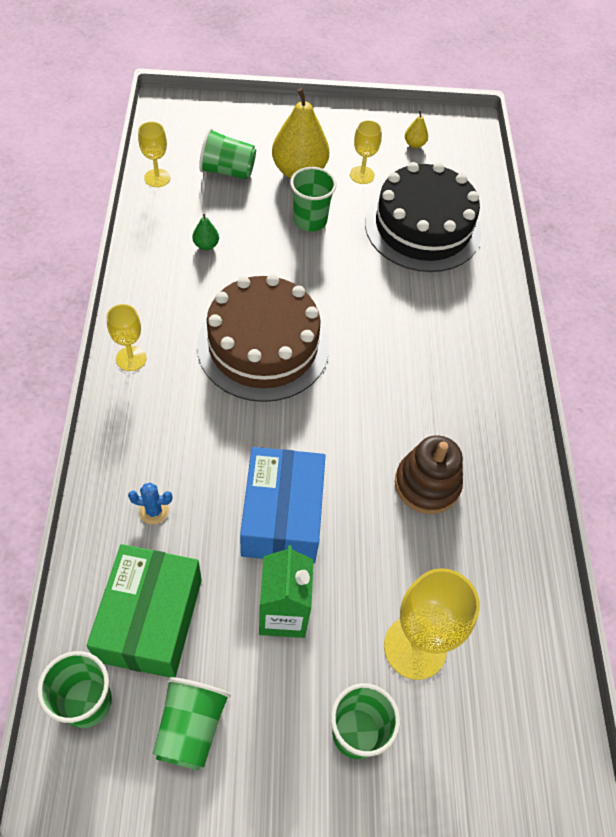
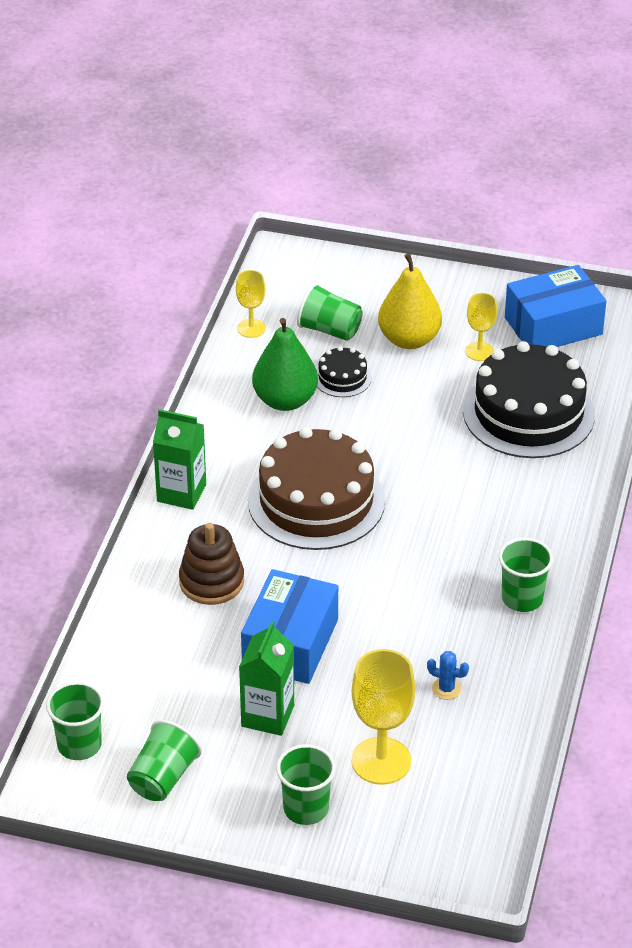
camera: 20 degrees right, 15 degrees down
green box [87,544,202,677] -> none
yellow goblet [107,304,147,371] -> green carton [153,409,206,510]
blue cactus [128,482,173,524] -> blue cactus moved to [427,651,469,700]
green pear [192,214,219,250] -> green pear [252,318,318,411], size x2.31
green cup [290,167,337,232] -> green cup moved to [499,538,553,612]
brown stacking toy [395,435,463,514] -> brown stacking toy moved to [179,523,244,605]
yellow pear [405,111,428,148] -> blue box [505,265,606,347]
none -> black cake [316,346,372,397]

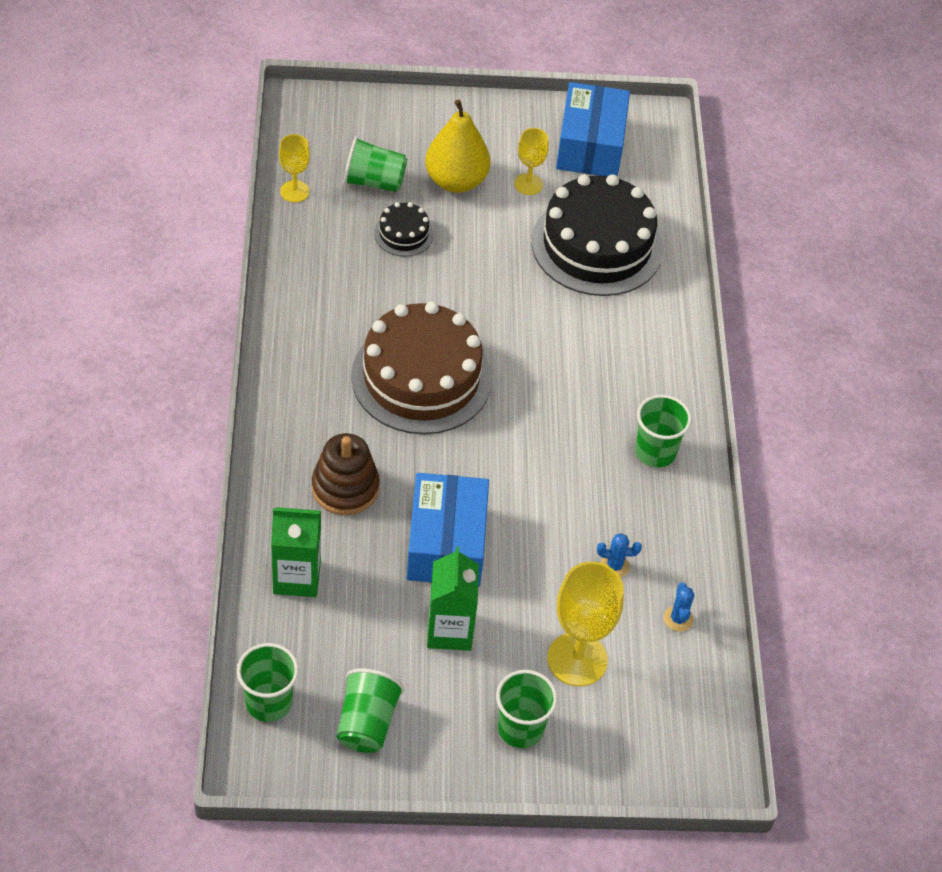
camera: 20 degrees left, 10 degrees up
green carton [153,409,206,510] -> green carton moved to [271,507,321,597]
green pear [252,318,318,411] -> none
blue box [505,265,606,347] -> blue box turned 45 degrees counterclockwise [556,82,630,177]
none -> blue cactus [664,582,695,632]

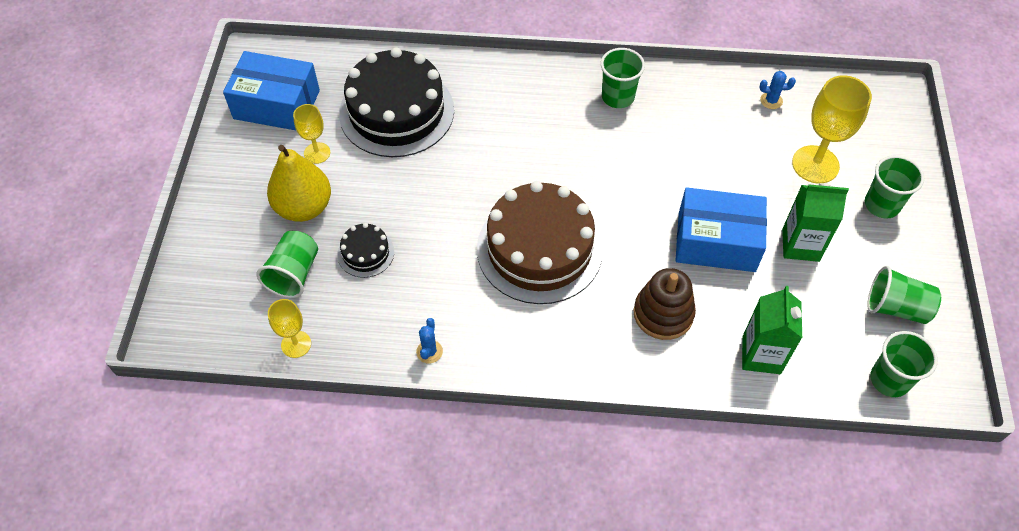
camera: 80 degrees left, 5 degrees up
blue cactus [597,533,642,578] -> blue cactus moved to [416,318,443,363]

